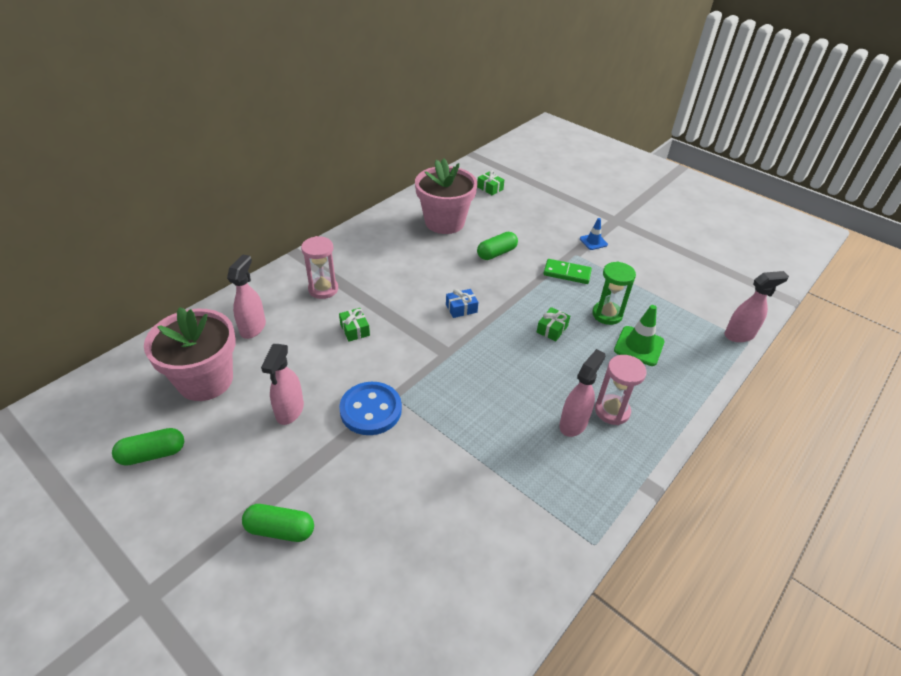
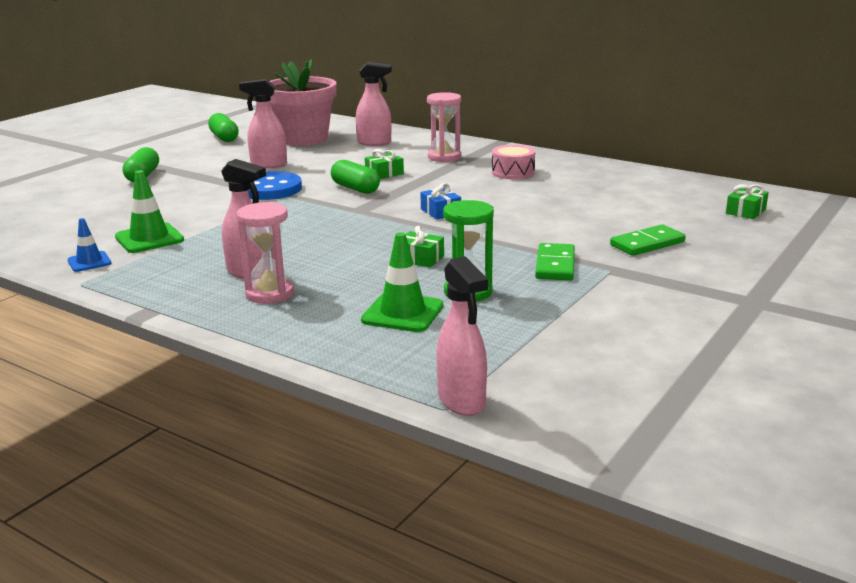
camera: 85 degrees right, 20 degrees down
pink flower pot [415,158,478,234] -> none
green capsule [477,232,518,260] -> green capsule moved to [331,160,380,194]
blue traffic cone [580,218,608,250] -> blue traffic cone moved to [67,218,112,272]
none -> green traffic cone [115,170,184,253]
none -> pink drum [492,145,536,179]
none -> green domino [610,224,686,256]

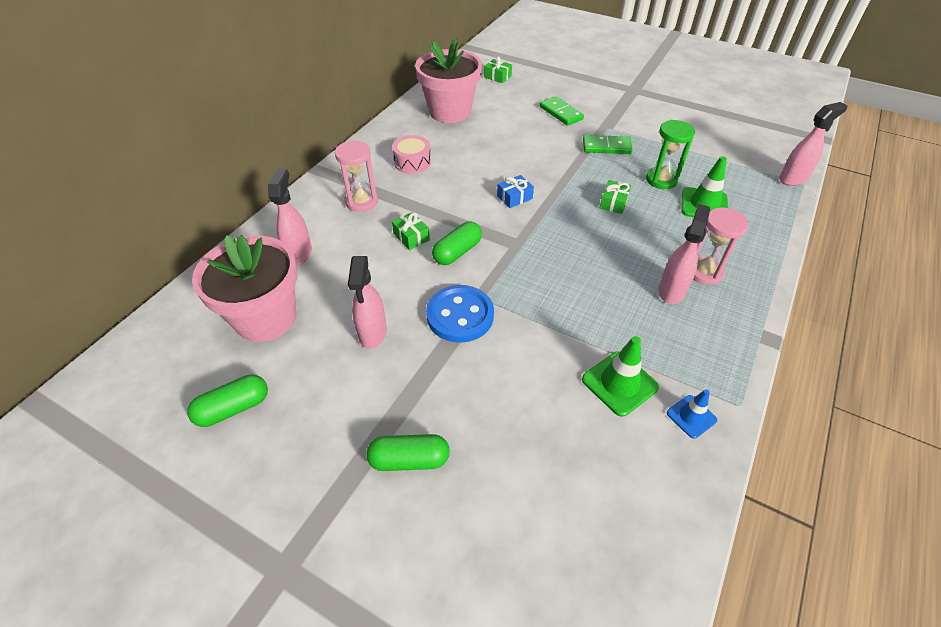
camera: 95 degrees left, 25 degrees up
none -> pink flower pot [415,38,482,123]

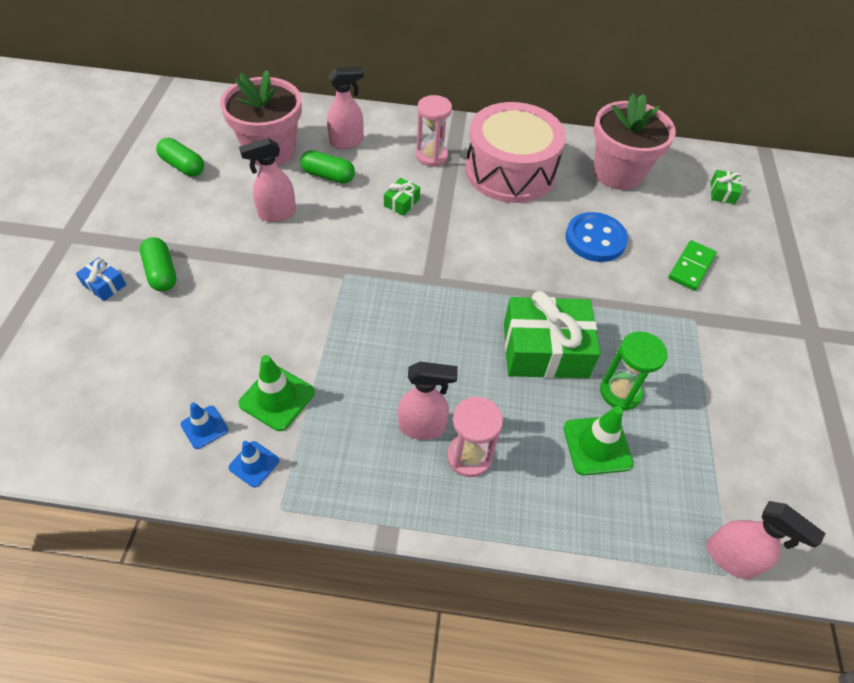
camera: 65 degrees right, 5 degrees up
pink drum [392,135,431,174] -> pink drum [465,102,566,203], size x2.29
blue button [426,285,494,343] -> blue button moved to [566,212,628,262]
green capsule [432,222,482,265] -> green capsule moved to [300,150,355,184]
blue gift [497,175,534,208] -> blue gift moved to [76,257,126,301]
green domino [583,135,633,154] -> none
green gift [600,180,631,214] -> green gift [504,291,600,378], size x2.30
none -> blue traffic cone [181,402,228,449]

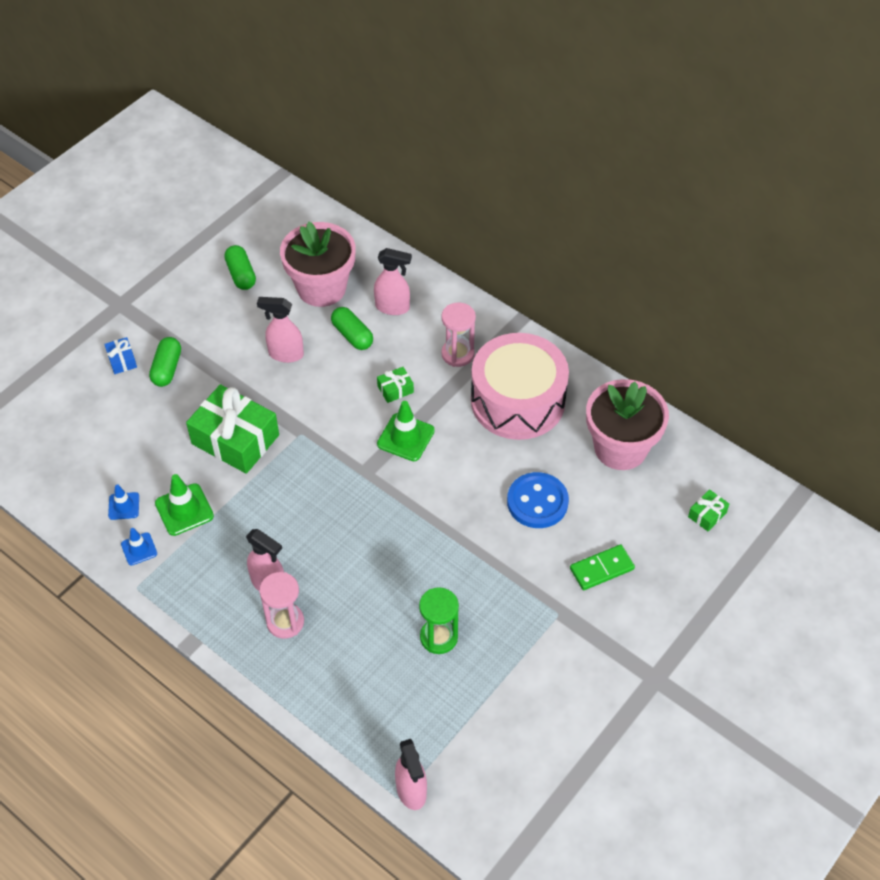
camera: 35 degrees right, 0 degrees up
green gift [504,291,600,378] -> green gift moved to [186,384,279,474]
green traffic cone [563,406,634,475] -> green traffic cone moved to [377,401,435,461]

